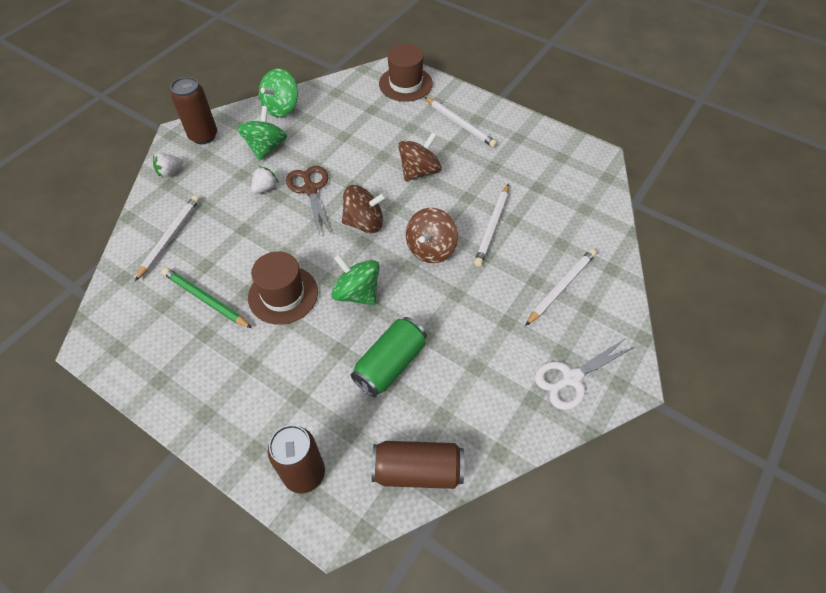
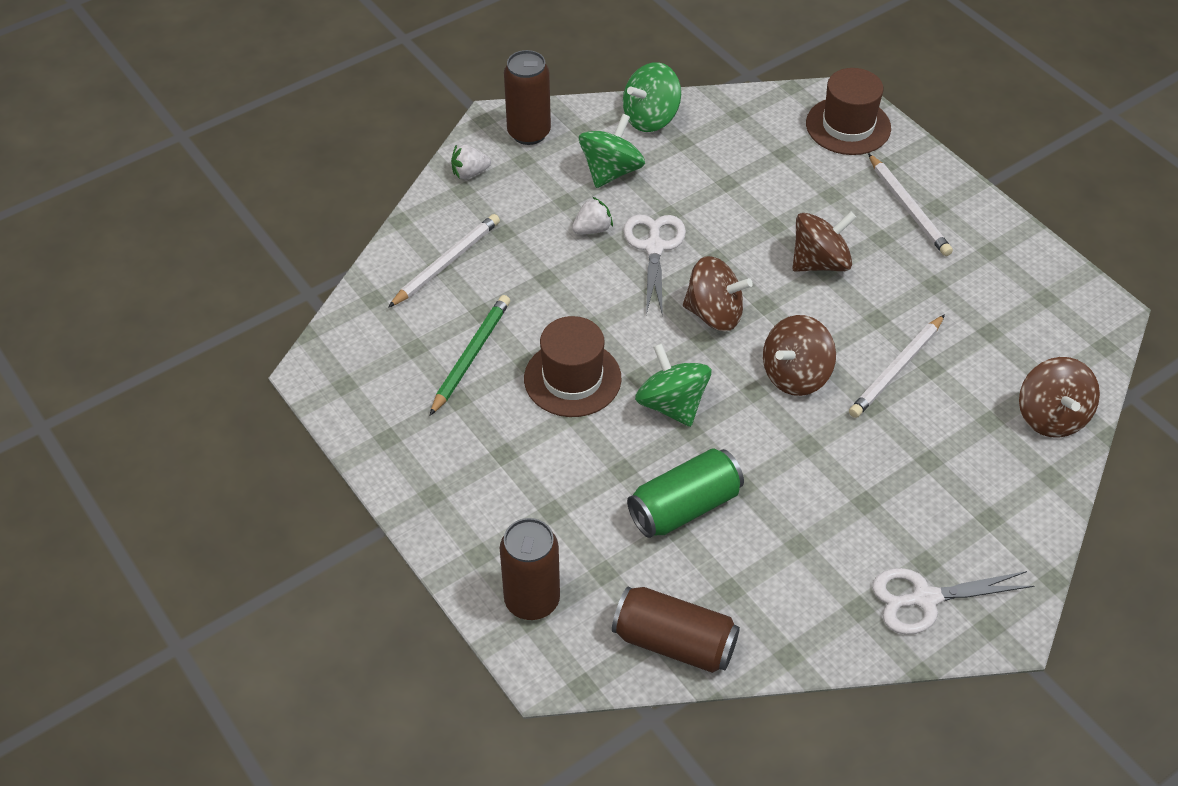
camera: 20 degrees right, 5 degrees down
green pencil [162,267,252,328] -> green pencil turned 60 degrees clockwise [429,295,510,416]
brown scissors [286,166,331,235] -> white scissors [623,214,686,317]
white pencil [525,249,596,326] -> none
none -> brown spinning top [1019,357,1100,438]

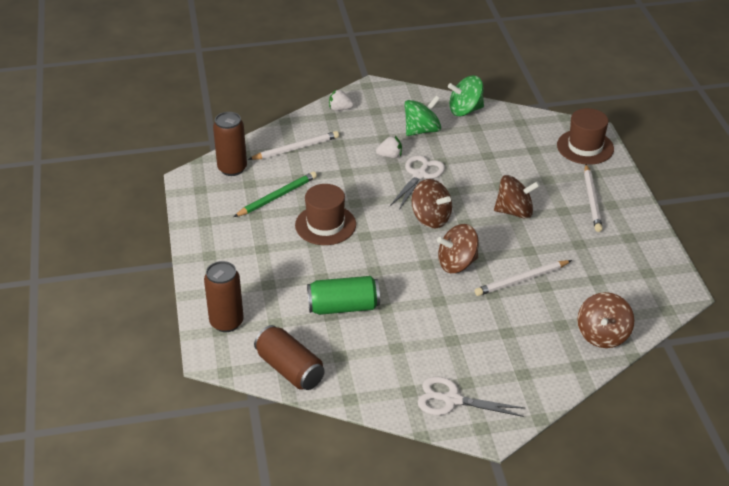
camera: 25 degrees right, 10 degrees down
brown can [504,50,551,145] -> brown can moved to [213,112,247,176]
green spinning top [635,343,712,427] -> none

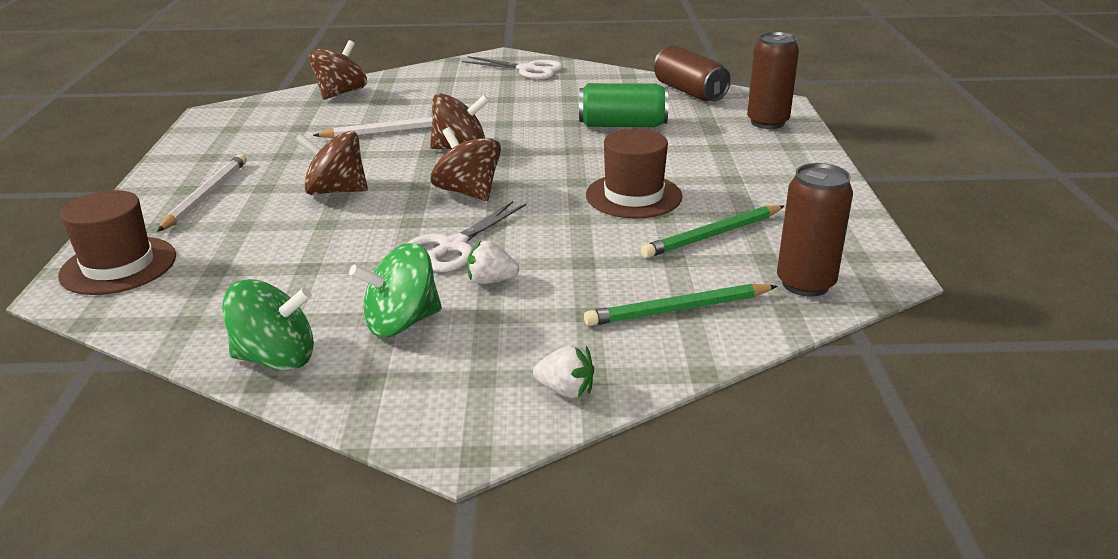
camera: 170 degrees left, 10 degrees down
white pencil [248,131,339,160] -> green pencil [584,284,777,326]

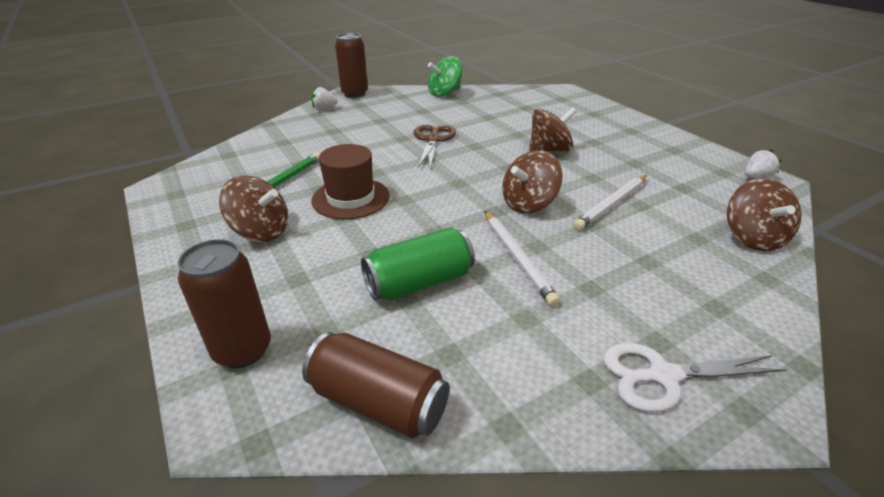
camera: 150 degrees right, 5 degrees up
brown hat [58,190,176,295] -> none
white pencil [157,154,247,232] -> white pencil moved to [485,211,560,307]
green spinning top [349,243,442,337] -> none
white scissors [406,201,526,272] -> brown scissors [414,125,456,168]
brown spinning top [431,127,501,201] -> brown spinning top moved to [219,176,288,242]
white strawberry [467,241,519,284] -> white strawberry moved to [745,149,782,178]
green pencil [584,284,777,326] -> none
brown can [777,163,853,297] -> brown can moved to [335,33,368,98]

